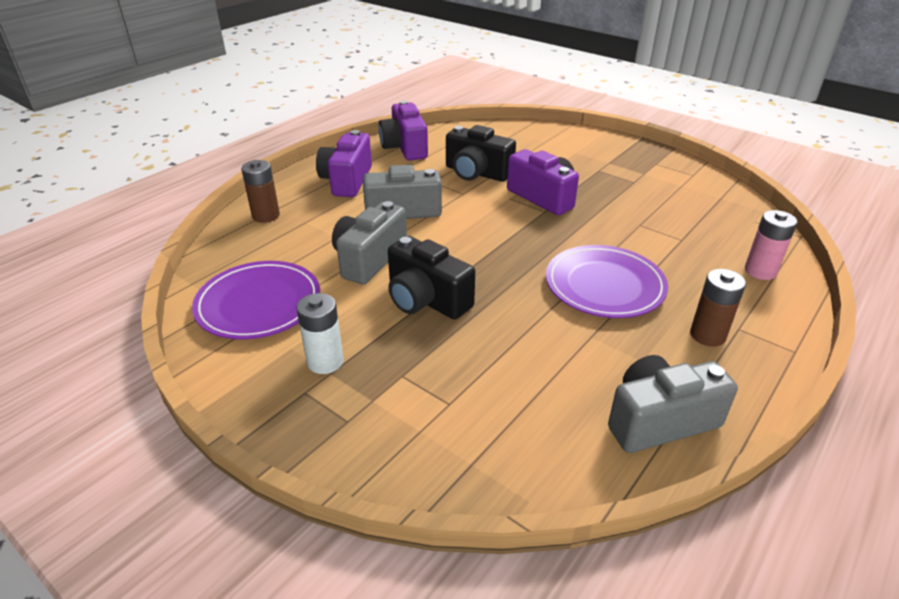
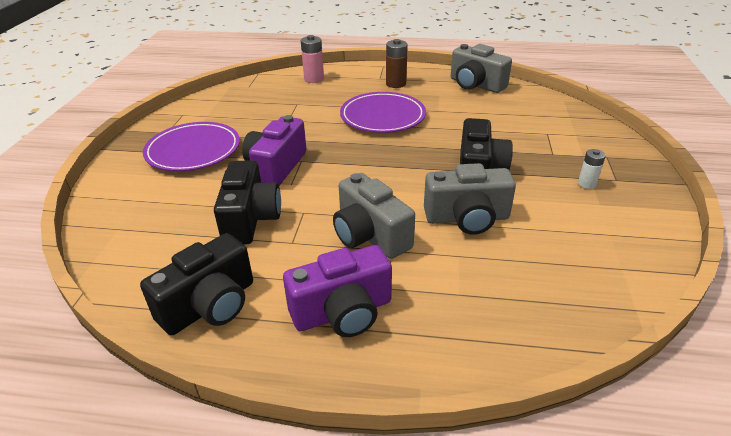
camera: 120 degrees left, 0 degrees up
purple plate [192,261,320,339] -> purple plate moved to [143,122,240,171]
brown battery [241,160,280,223] -> none
white battery [297,293,344,374] -> white battery [578,149,606,189], size x0.64
purple camera [379,100,428,161] -> black camera [140,233,253,335]

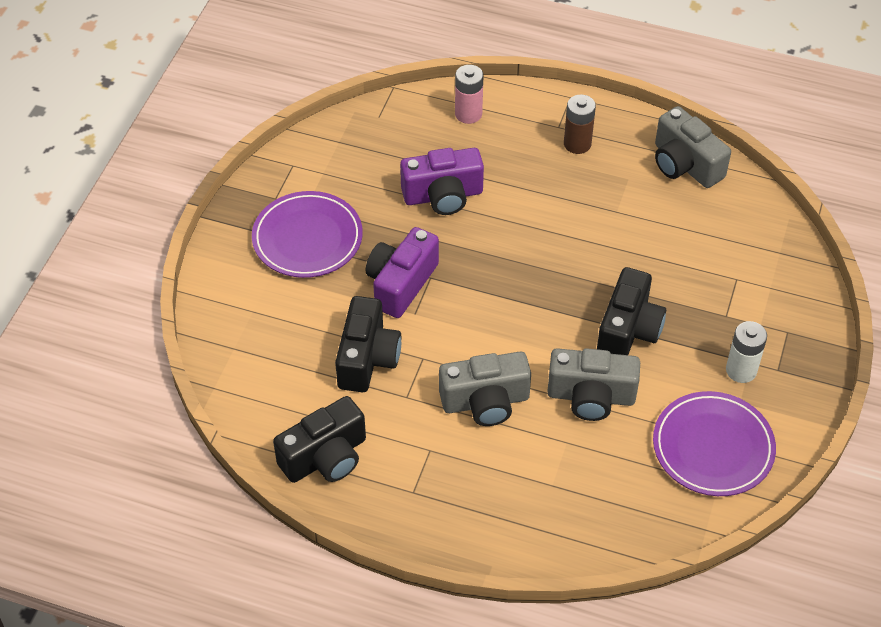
camera: 10 degrees right, 15 degrees up
purple camera [283,245,392,337] -> purple camera moved to [400,148,484,215]
grey camera [333,173,415,259] -> grey camera turned 75 degrees counterclockwise [439,352,531,426]
purple plate [340,92,426,133] -> purple plate moved to [653,391,776,496]
white battery [578,149,606,189] -> white battery [726,321,767,383], size x1.57

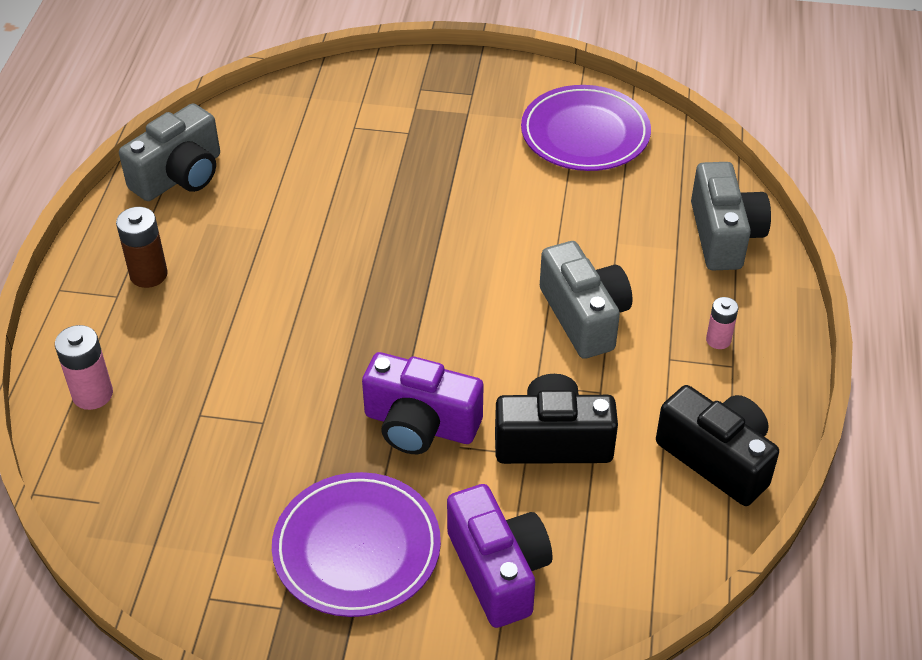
camera: 100 degrees left, 5 degrees down
purple camera [400,148,484,215] -> purple camera moved to [447,484,552,628]
grey camera [547,348,640,421] -> grey camera moved to [691,162,771,270]
black camera [597,267,666,355] -> none
white battery [726,321,767,383] -> none
none -> pink battery [706,297,738,349]

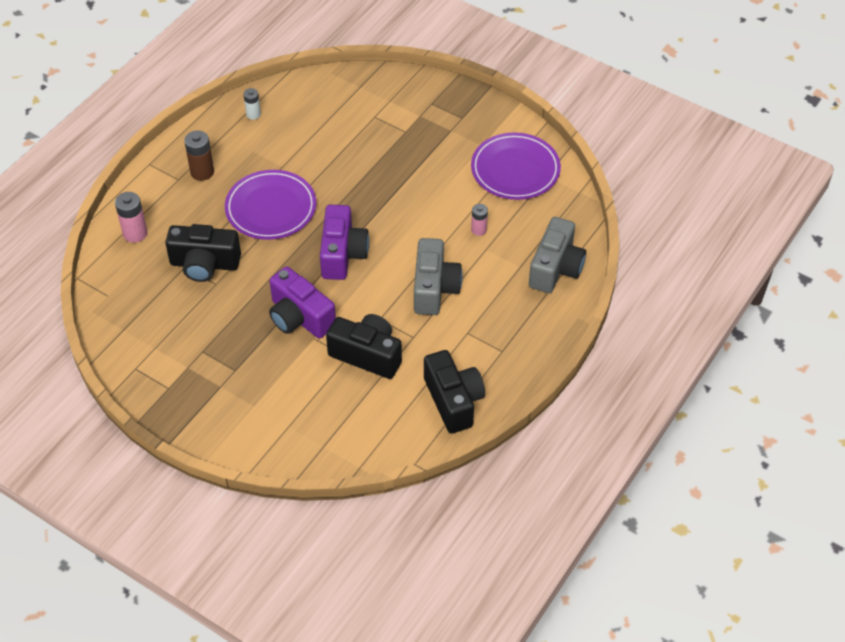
camera: 25 degrees right, 5 degrees up
grey camera [119,103,220,201] -> white battery [243,88,261,120]
purple plate [272,472,441,617] -> purple plate moved to [225,170,316,240]
purple camera [447,484,552,628] -> purple camera moved to [320,205,369,280]
pink battery [706,297,738,349] -> pink battery moved to [471,204,488,236]
none -> black camera [165,224,241,282]

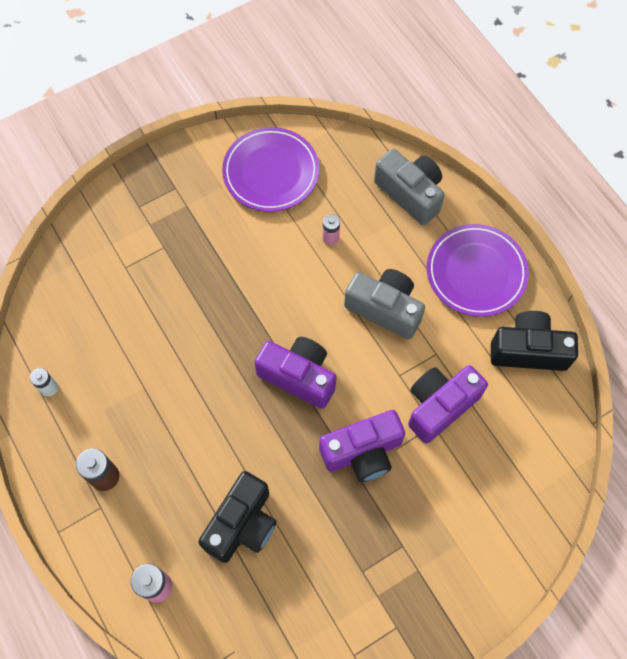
camera: 65 degrees left, 15 degrees up
purple plate [225,170,316,240] -> purple plate moved to [427,224,529,317]
black camera [326,314,402,379] -> purple camera [408,365,488,444]

